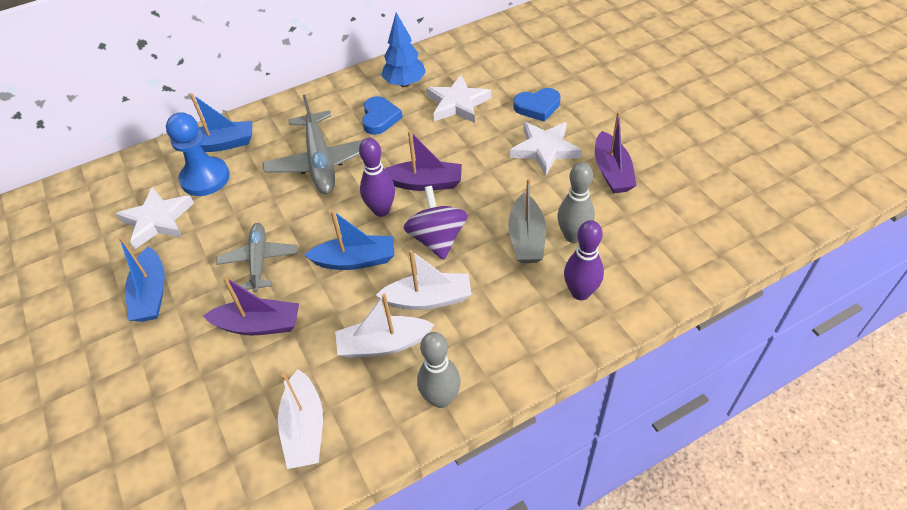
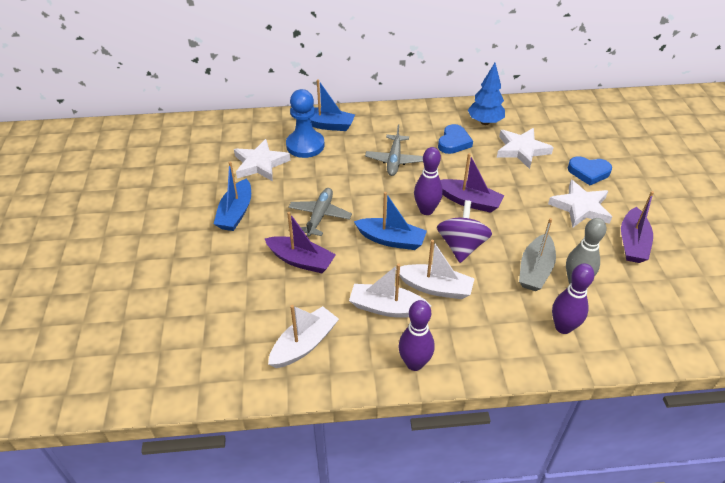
camera: 20 degrees right, 5 degrees down
grey plane [262,95,364,194] -> grey plane [365,125,423,176], size x0.65
white boat [278,369,323,469] -> white boat turned 150 degrees counterclockwise [268,305,339,368]
grey bowling pin [417,332,461,408] -> purple bowling pin [398,300,435,371]

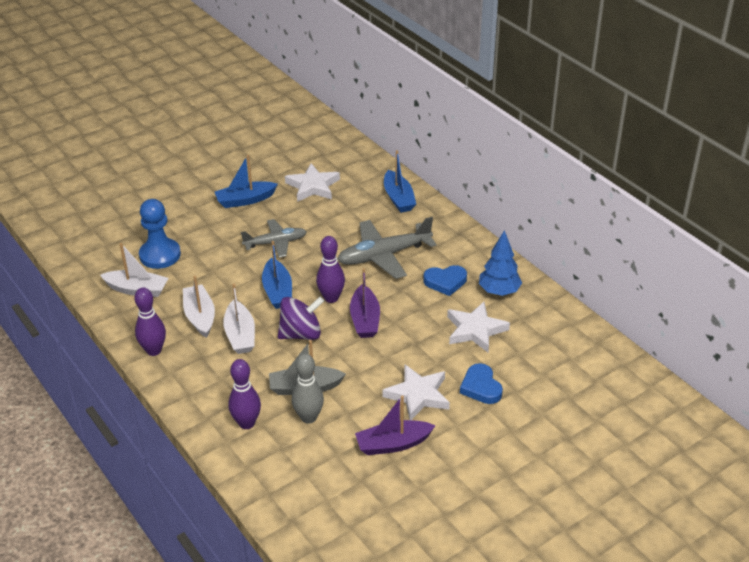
camera: 60 degrees right, 5 degrees down
purple boat [265,212,336,273] -> none
blue pawn [286,89,325,158] -> blue pawn moved to [139,199,181,269]
grey plane [365,125,423,176] -> grey plane [337,217,437,279], size x1.54

